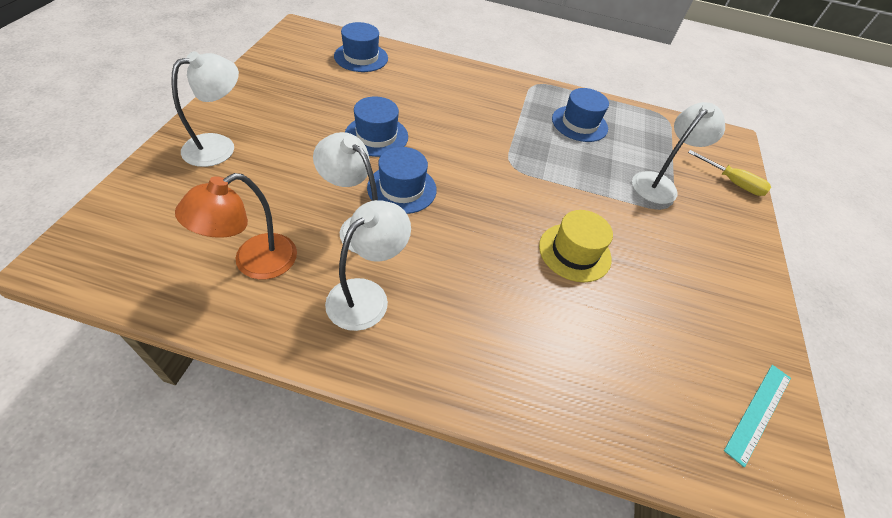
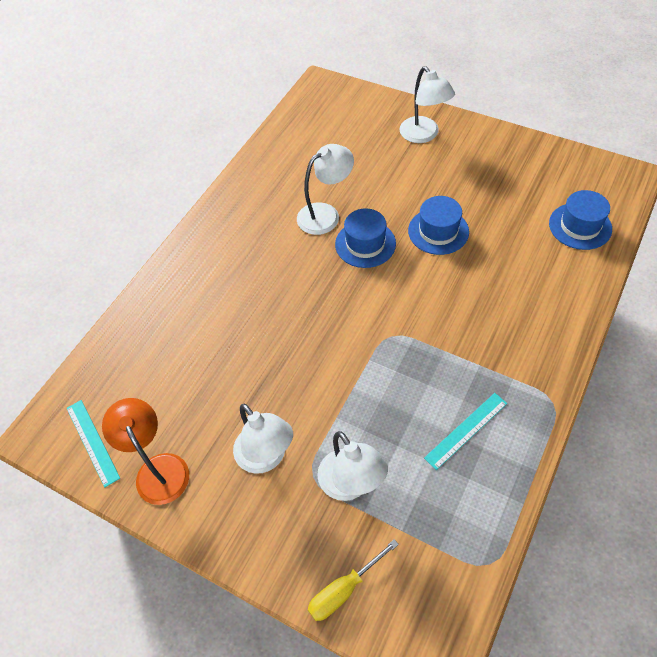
camera: 115 degrees right, 5 degrees up
orange lamp [175,173,297,279] -> orange lamp moved to [102,398,189,505]
white lamp [325,200,411,331] -> white lamp moved to [233,404,293,474]
yellow hat [539,210,613,282] -> none
blue hat [552,88,609,142] -> turquoise ruler [424,393,507,470]

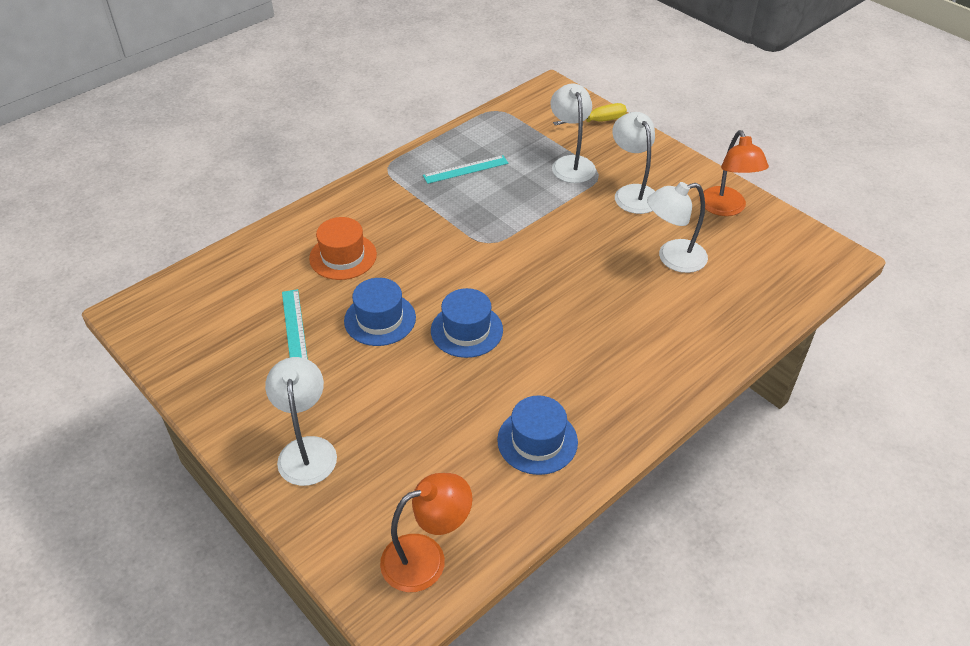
camera: 165 degrees left, 10 degrees down
turquoise ruler [67,400,120,487] -> turquoise ruler moved to [282,289,308,359]
white lamp [297,144,354,235] -> white lamp moved to [647,182,708,273]
blue hat [549,190,612,250] -> blue hat moved to [497,396,578,475]
none -> orange hat [309,217,377,280]
none -> orange lamp [380,473,473,592]

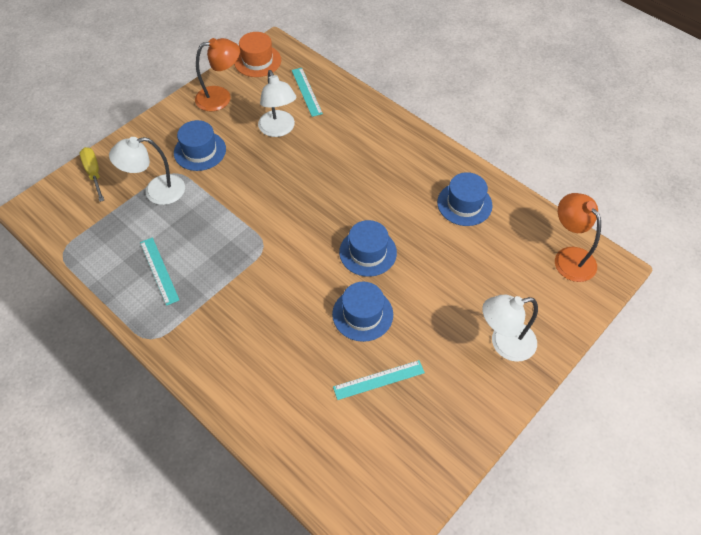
camera: 95 degrees left, 10 degrees up
orange hat [309,217,377,280] -> orange hat moved to [234,32,281,77]
white lamp [612,112,655,214] -> blue hat [174,120,226,171]
none -> turquoise ruler [292,68,323,117]

